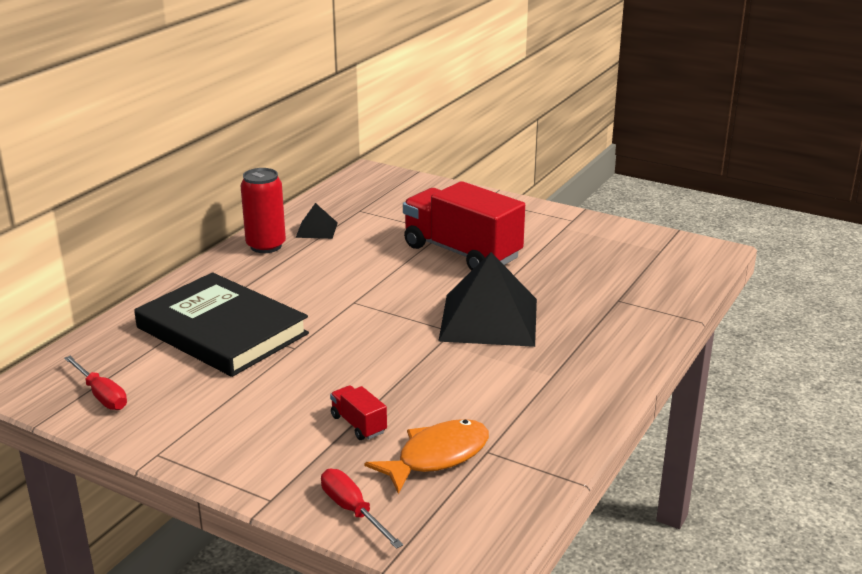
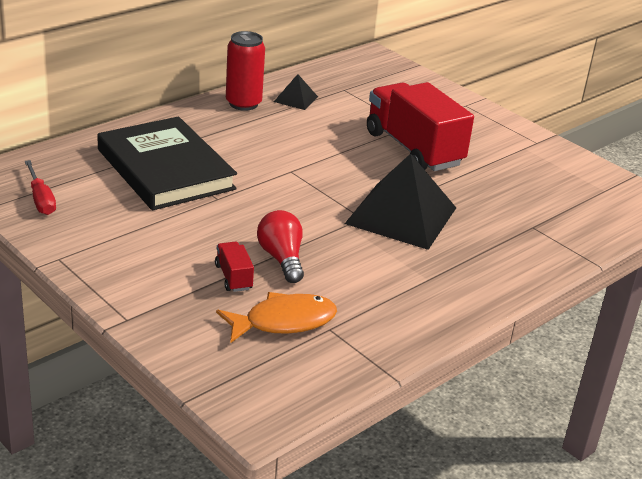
camera: 15 degrees right, 5 degrees up
red screwdriver [321,469,403,549] -> none
none -> red light bulb [257,210,304,283]

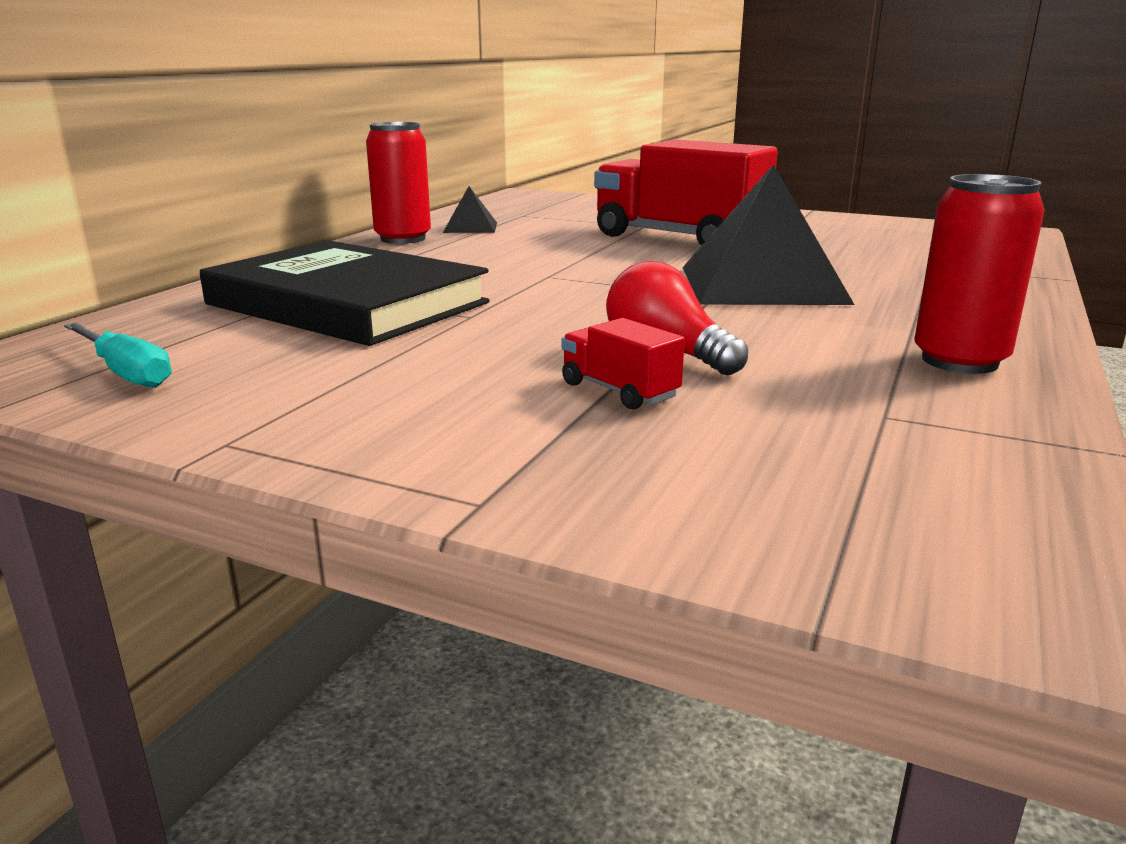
camera: 20 degrees left, 10 degrees down
red screwdriver [25,160,56,215] -> turquoise screwdriver [64,323,172,388]
orange fish [216,292,337,343] -> none
none -> red can [914,174,1045,374]

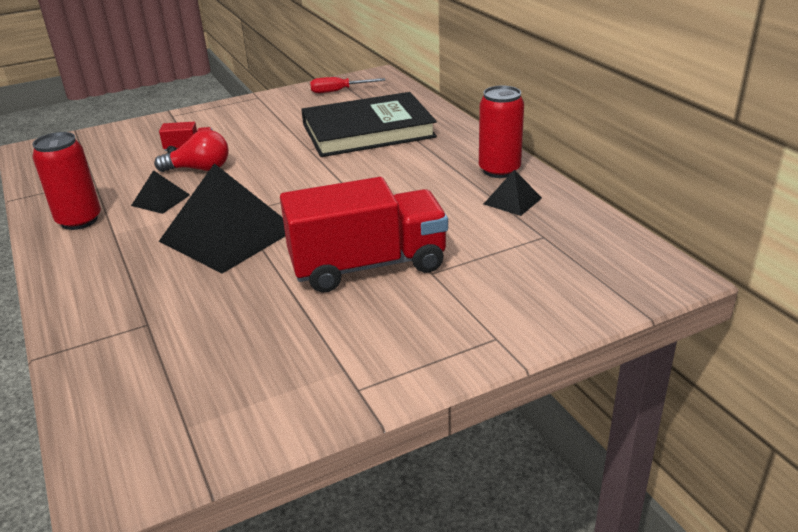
camera: 130 degrees right, 10 degrees up
turquoise screwdriver [64,323,172,388] -> red screwdriver [310,77,385,93]
none -> black pyramid [131,170,190,214]

